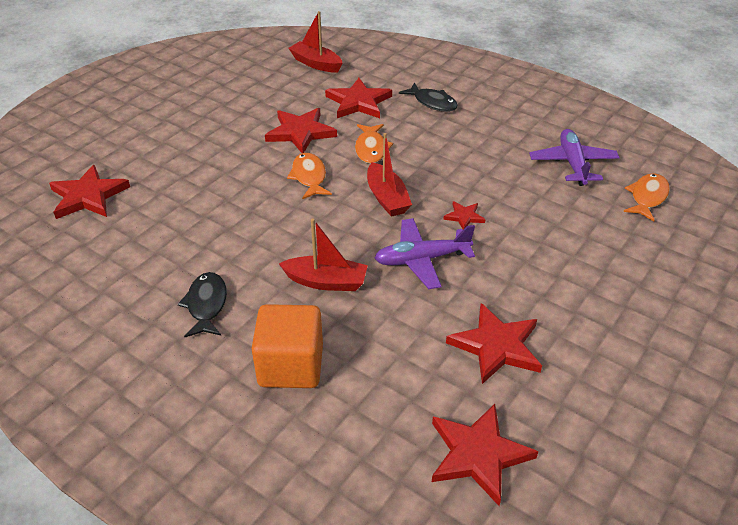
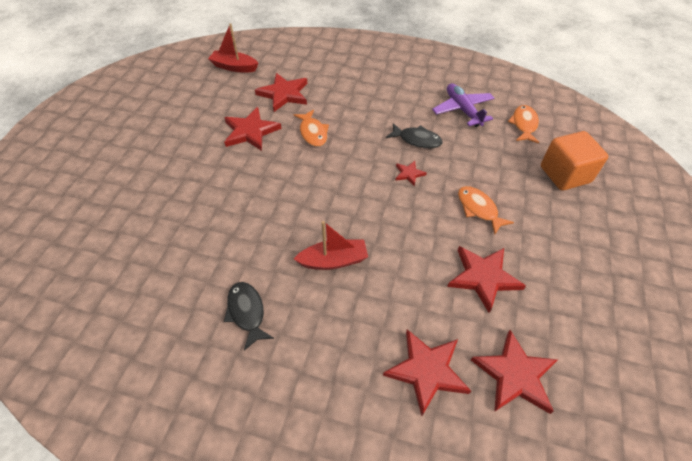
camera: 20 degrees left, 10 degrees up
red star [49,165,130,219] -> red star moved to [383,329,471,416]
orange cube [252,304,323,388] -> orange cube moved to [541,131,608,190]
orange fish [287,153,332,199] -> orange fish moved to [458,186,514,234]
red boat [367,133,412,217] -> none
purple plane [375,218,475,289] -> none
black fish [399,82,458,112] -> black fish moved to [386,123,443,148]

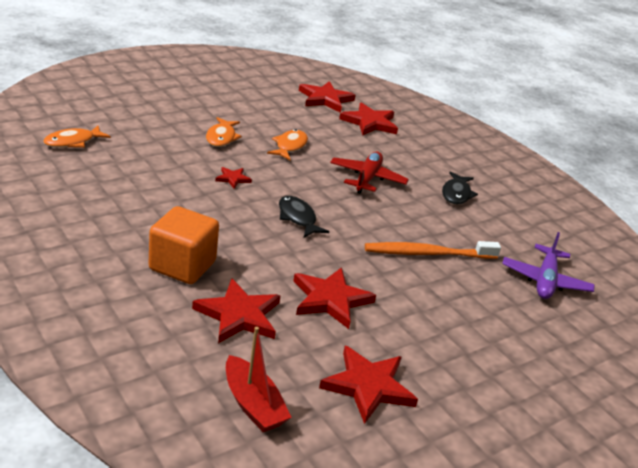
camera: 145 degrees left, 20 degrees down
orange fish [293,110,329,147] -> orange fish moved to [267,129,308,160]
red boat [294,221,368,270] -> red plane [330,151,409,194]
black fish [386,123,443,148] -> black fish moved to [279,196,329,238]
purple plane [432,83,494,127] -> purple plane moved to [502,232,595,299]
red star [447,246,526,313] -> red star moved to [319,346,418,424]
orange cube [541,131,608,190] -> orange cube moved to [149,206,219,284]
none -> orange toothbrush [365,241,501,259]

